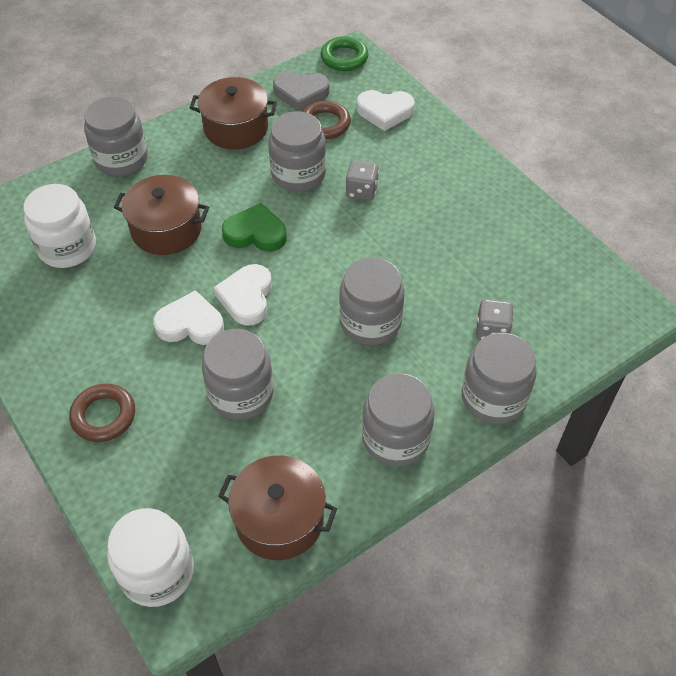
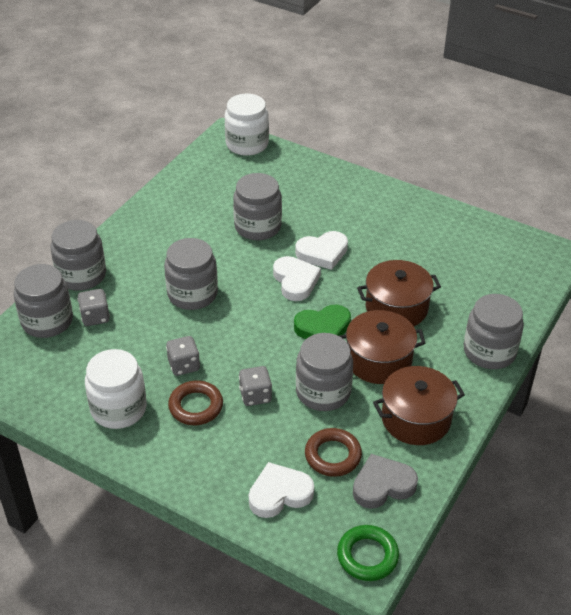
camera: 155 degrees right, 10 degrees down
white jar [23,184,96,268] -> white jar moved to [85,349,147,429]
brown ring [69,383,135,442] -> brown ring moved to [168,380,223,425]
brown pot [218,455,337,560] -> brown pot moved to [339,310,426,384]
grey jar [362,373,435,467] -> grey jar moved to [14,264,73,338]
none -> grey dice [166,336,200,376]

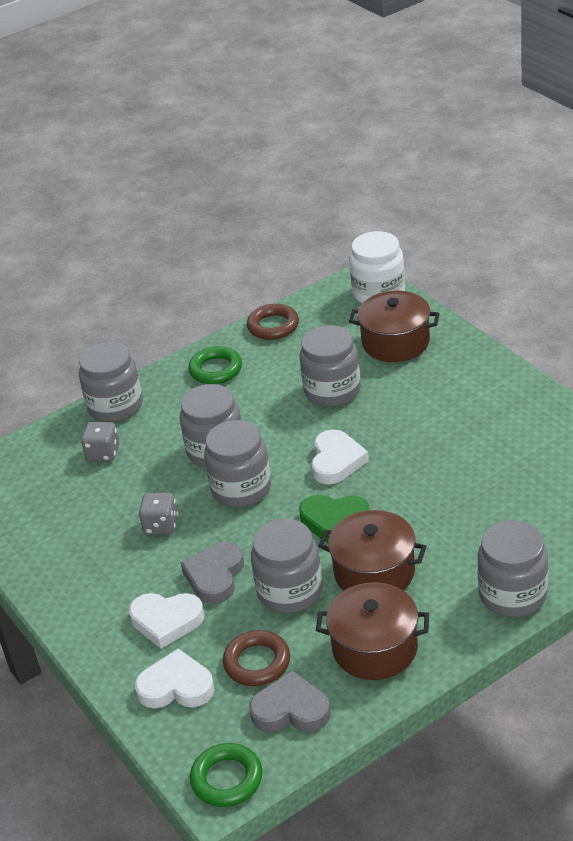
camera: 30 degrees right, 5 degrees down
grey jar [14,264,73,338] -> grey jar moved to [204,420,271,507]
white jar [85,349,147,429] -> none
brown ring [168,380,223,425] -> brown ring moved to [247,304,299,340]
grey dice [239,366,272,406] -> grey heart [181,542,244,604]
white heart [295,231,348,270] -> white heart moved to [129,593,204,649]
brown pot [357,260,441,326] -> brown pot moved to [349,291,440,362]
none -> green ring [188,346,242,384]

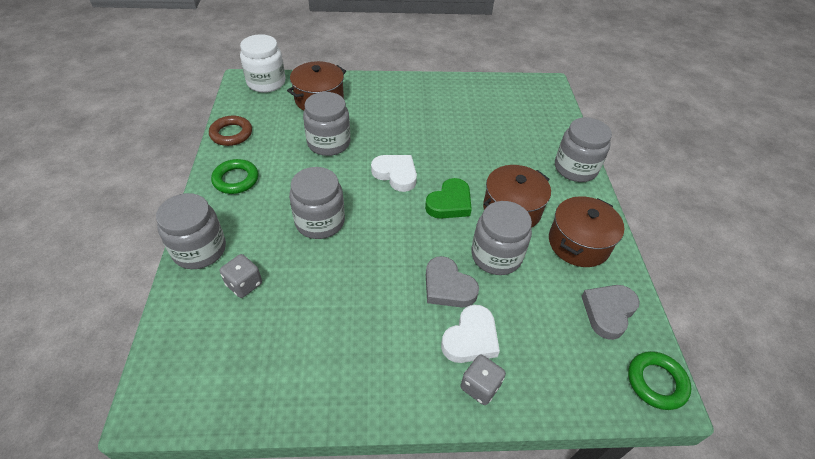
camera: 65 degrees left, 10 degrees up
white heart [135,649,215,708] -> none
grey dice [139,493,178,535] -> grey dice moved to [460,355,506,405]
grey jar [204,420,271,507] -> none
brown ring [223,630,290,686] -> none

